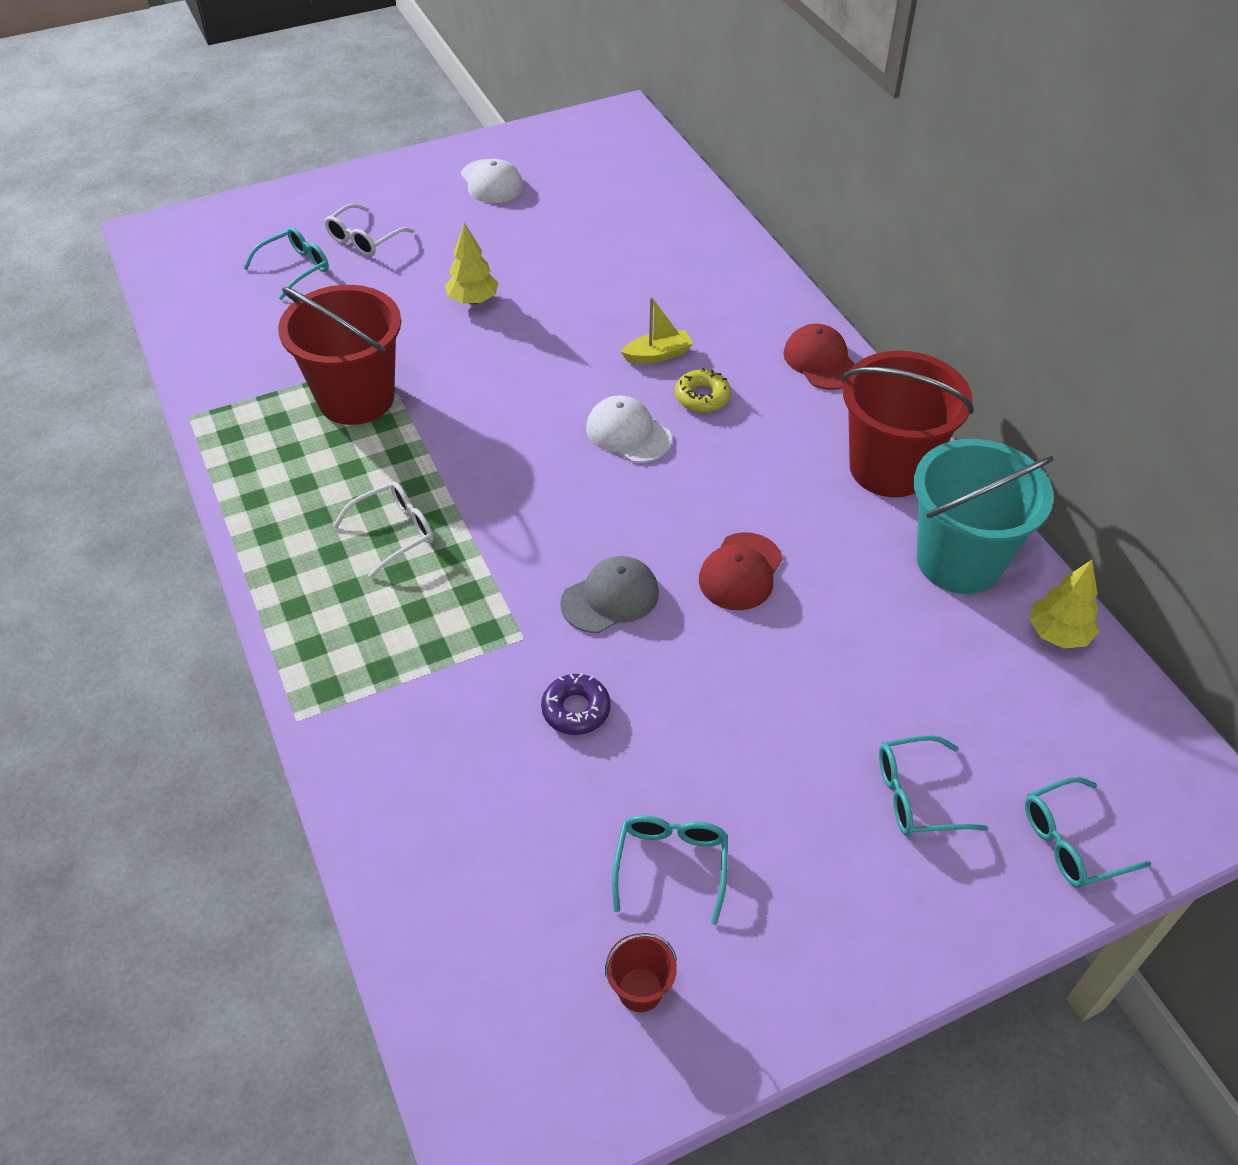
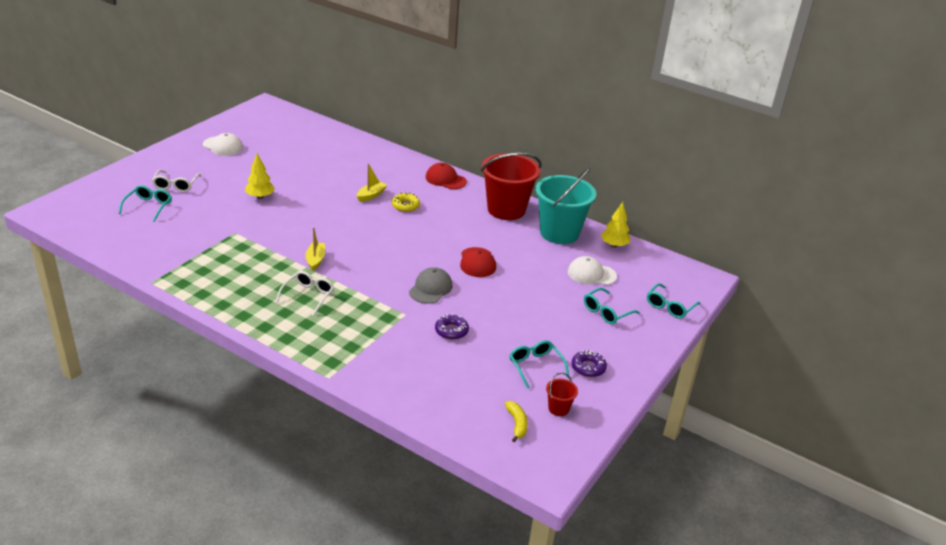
camera: 35 degrees left, 15 degrees down
red bucket [278,285,401,425] -> none
white cap [586,395,672,463] -> white cap moved to [568,256,617,285]
none -> yellow boat [305,227,325,271]
none -> yellow banana [505,401,528,442]
none -> purple donut [572,350,607,377]

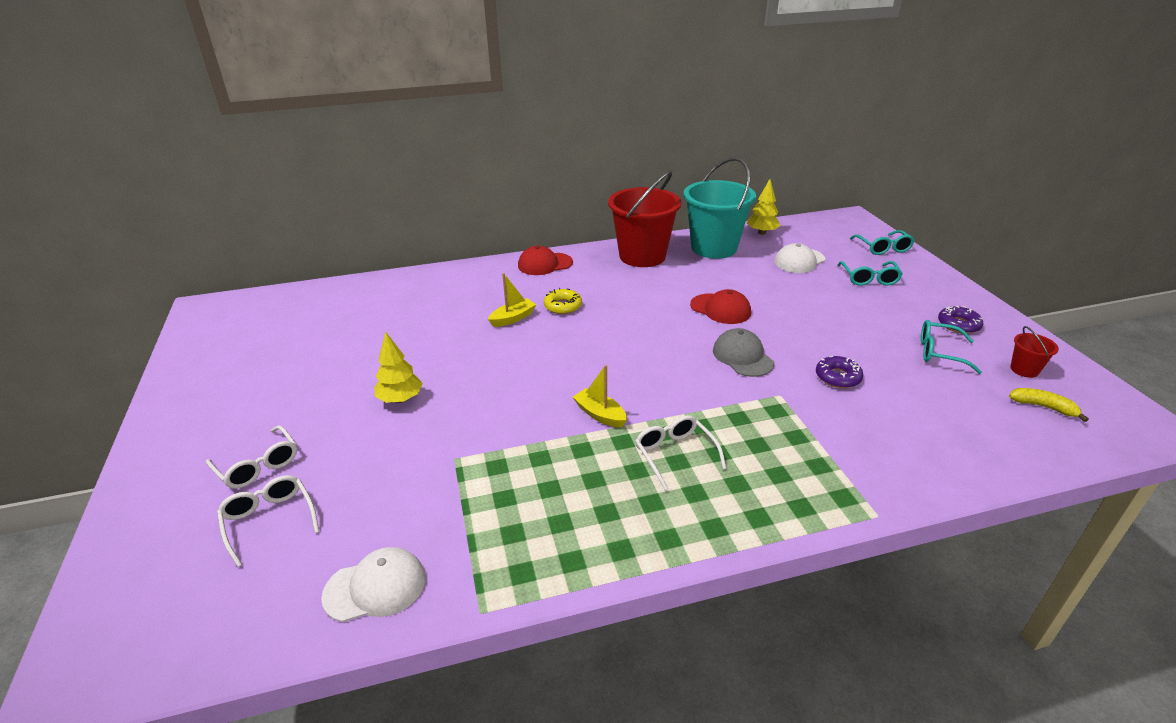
camera: 45 degrees left, 0 degrees up
turquoise glasses [119,185,172,222] -> white glasses [217,475,319,567]
white cap [203,133,243,156] -> white cap moved to [321,547,426,622]
yellow boat [357,164,387,202] -> yellow boat turned 60 degrees clockwise [488,273,536,327]

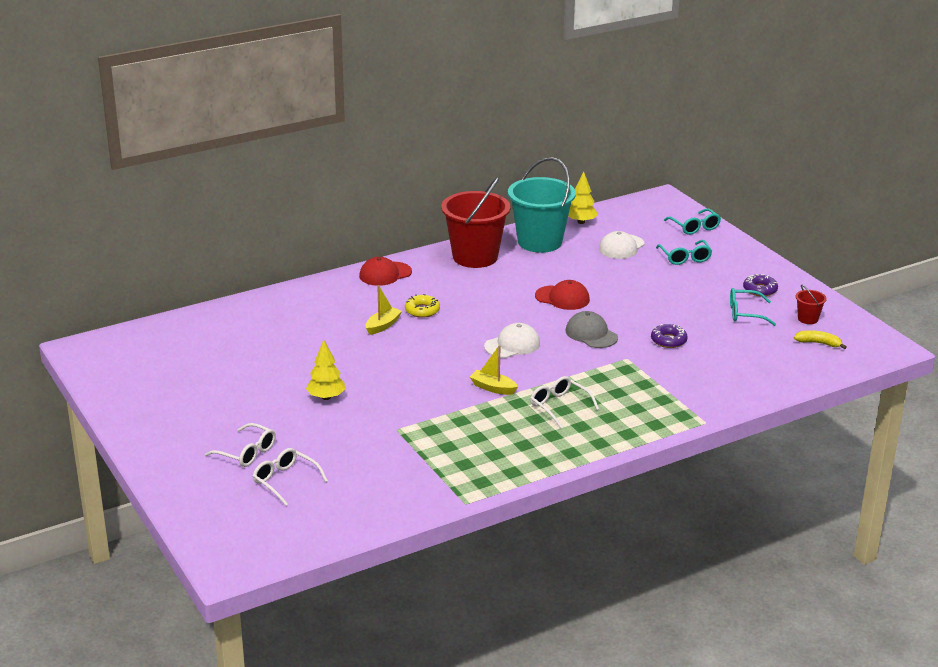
camera: 15 degrees left, 5 degrees down
white cap [321,547,426,622] -> white cap moved to [484,323,540,358]

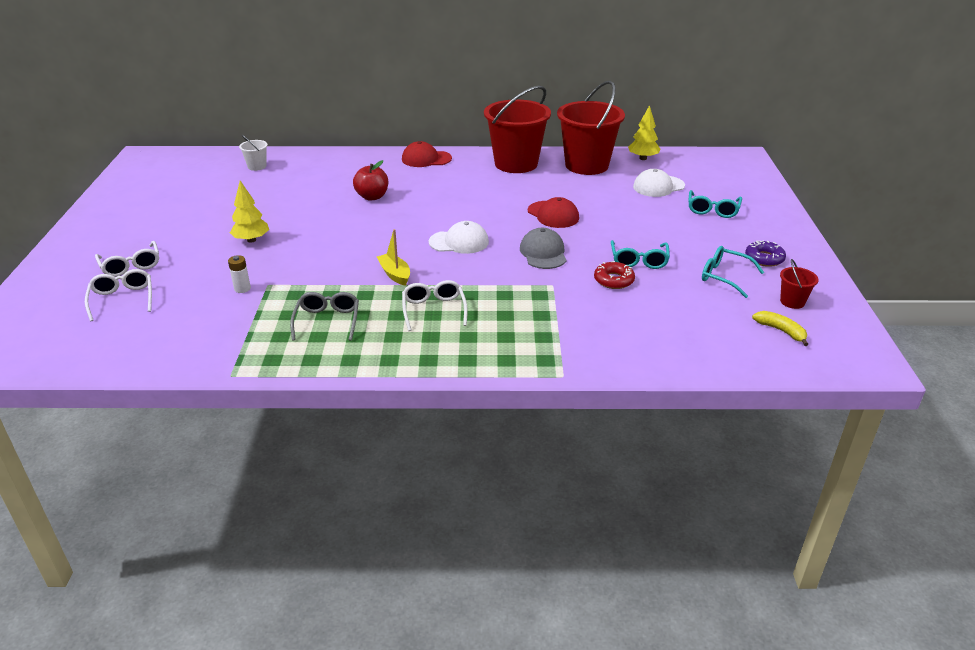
camera: 30 degrees right, 5 degrees up
yellow boat [366,285,402,335] -> red apple [353,160,388,201]
yellow donut [405,294,440,318] -> none
turquoise bucket [508,157,576,253] -> red bucket [557,81,625,175]
purple donut [651,324,688,348] -> red donut [594,261,635,289]
turquoise glasses [664,209,721,235] -> turquoise glasses moved to [611,240,670,269]
none -> white battery [228,255,251,293]
none -> white bucket [239,135,268,171]
none -> grey glasses [290,292,359,341]

